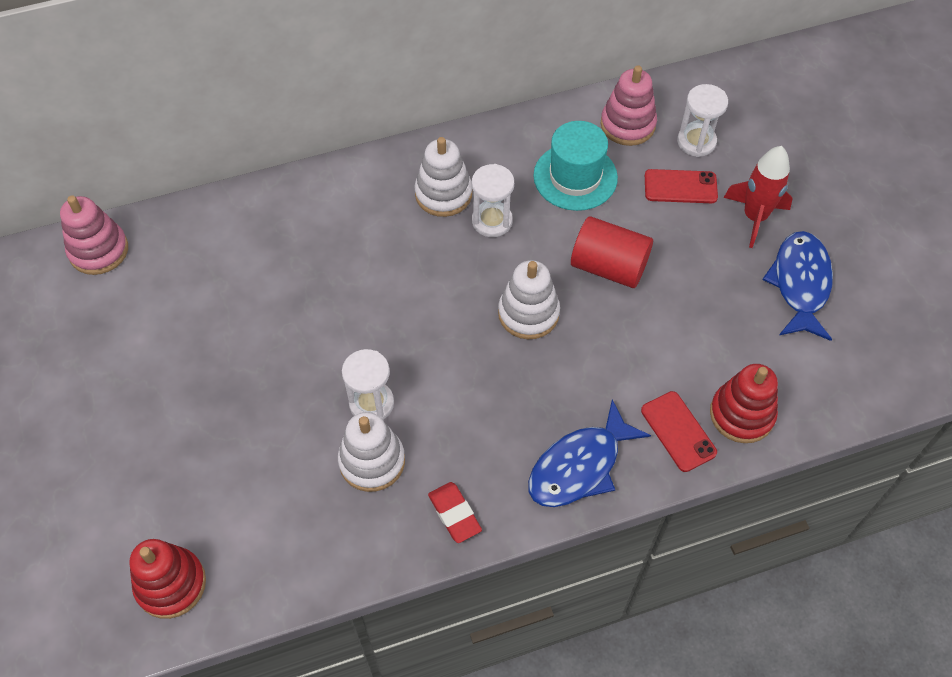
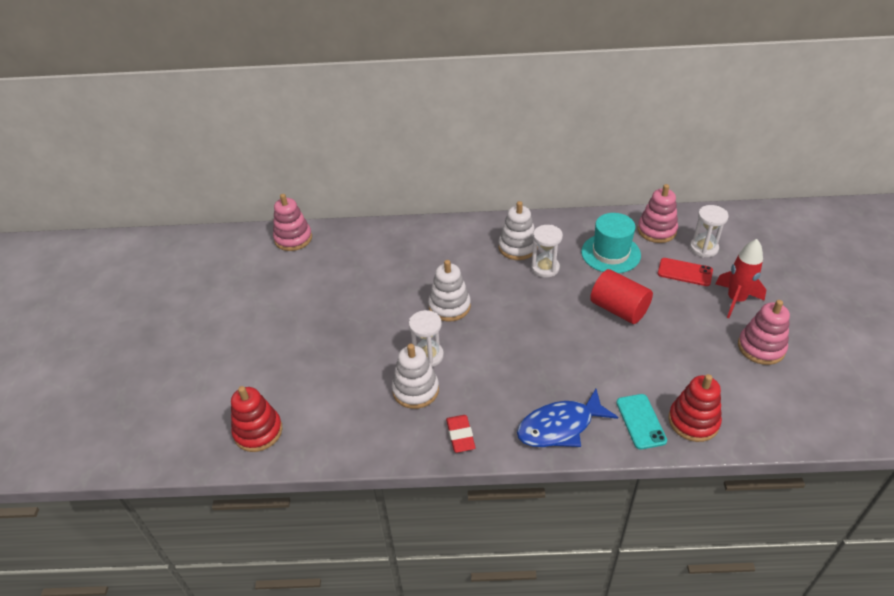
camera: 20 degrees right, 15 degrees down
white stacking toy [498,260,560,339] -> white stacking toy moved to [428,260,471,322]
red phone [641,391,717,472] -> turquoise phone [616,394,667,449]
blue fish [762,231,833,341] -> pink stacking toy [738,300,790,365]

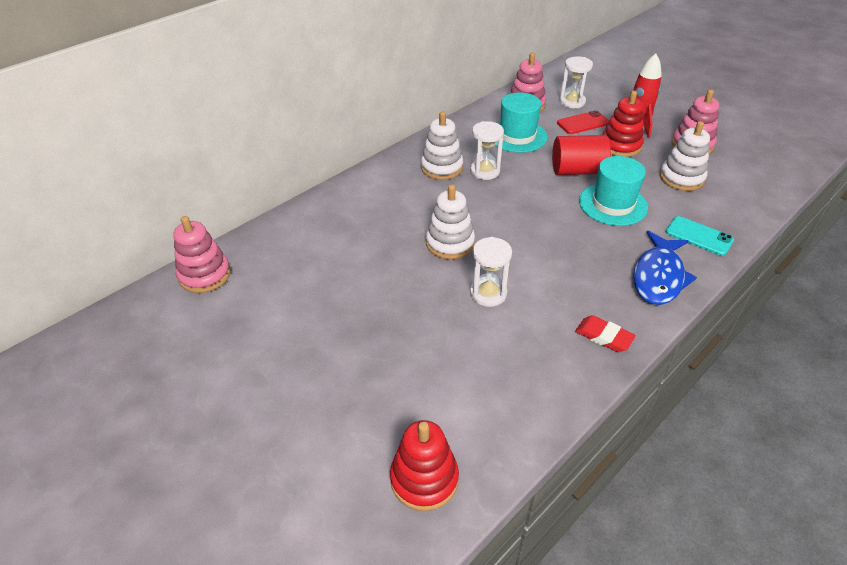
camera: 45 degrees left, 0 degrees up
white stacking toy [392,344,439,409] -> white stacking toy moved to [660,121,710,191]
red stacking toy [668,374,722,442] -> red stacking toy moved to [602,91,644,157]
none -> turquoise hat [579,156,648,226]

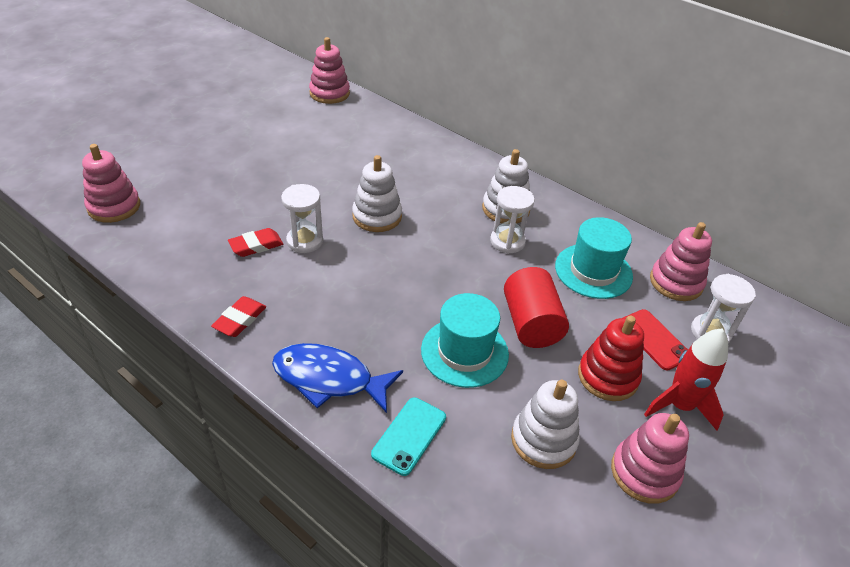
camera: 80 degrees right, 0 degrees up
red stacking toy [390,420,459,511] -> pink stacking toy [82,144,140,223]
none -> red eraser [228,228,283,257]

